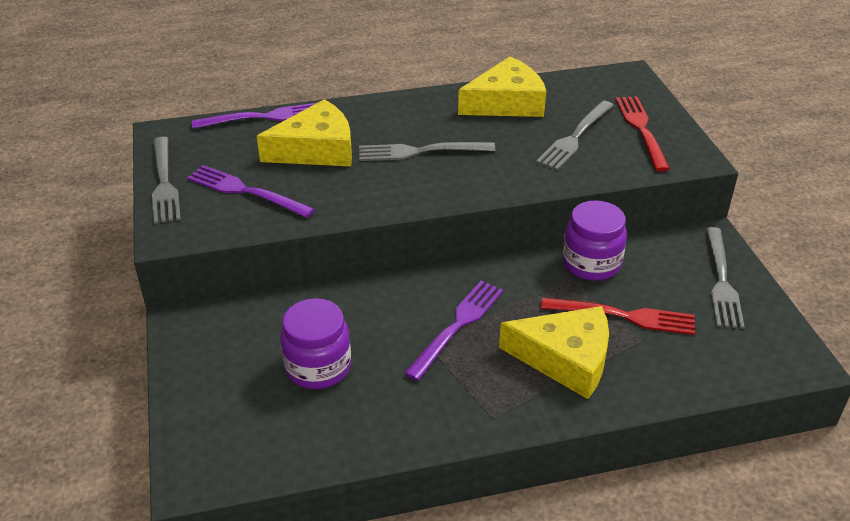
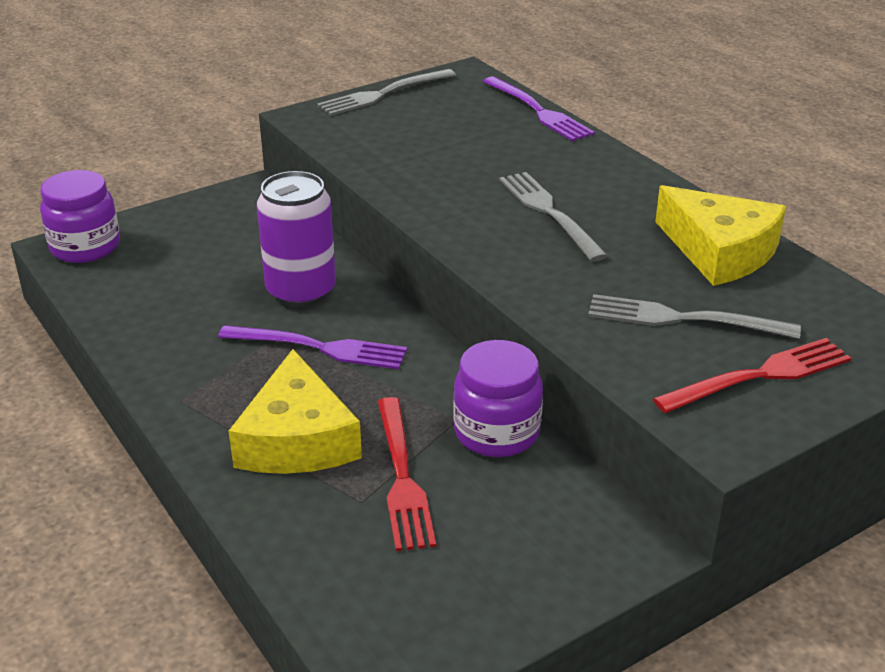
camera: 70 degrees right, 5 degrees down
purple fork [187,165,315,218] -> none
yellow cheese [257,99,352,166] -> none
purple jar [280,298,351,389] -> purple jar moved to [40,170,120,263]
grey fork [706,227,745,329] -> none
none -> purple can [257,171,336,307]

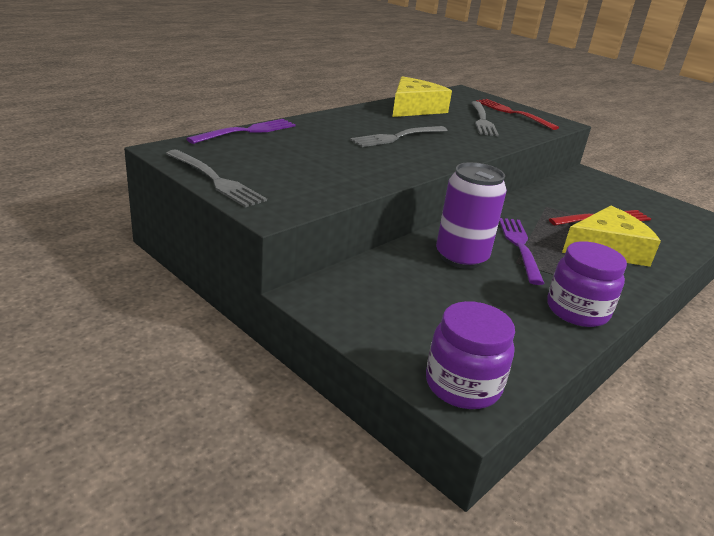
camera: 105 degrees left, 5 degrees down
purple jar [453,340,543,457] -> purple jar moved to [547,241,627,327]

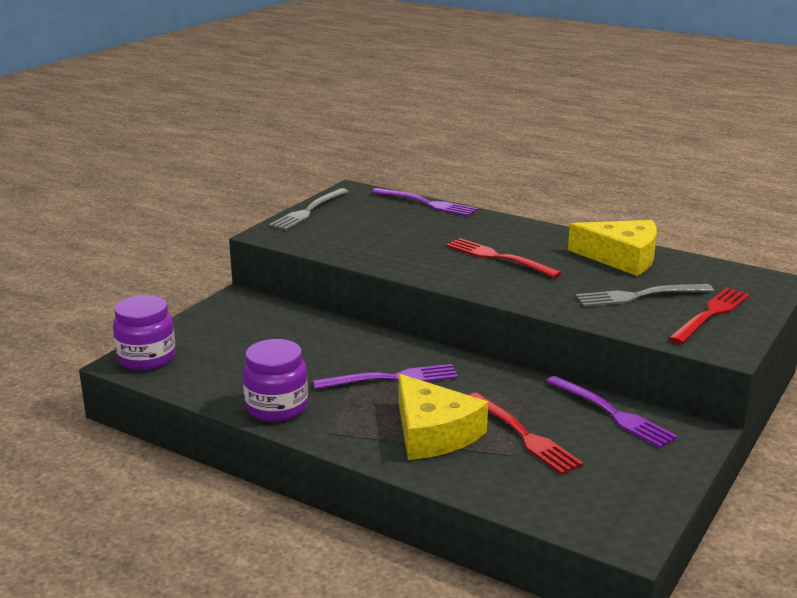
camera: 80 degrees right, 5 degrees down
grey fork [350,126,448,147] -> red fork [446,238,562,278]
purple can [436,162,507,269] -> none
none -> purple fork [546,375,678,448]

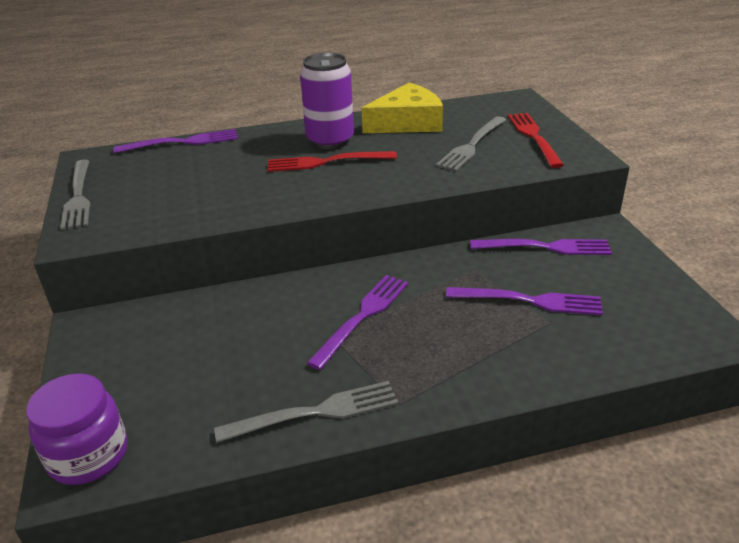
camera: 45 degrees left, 10 degrees up
purple jar [243,339,308,422] -> grey fork [214,381,398,443]
yellow cheese [399,374,488,460] -> none
red fork [469,393,584,475] -> purple fork [446,287,603,315]
none -> purple can [300,53,354,149]

